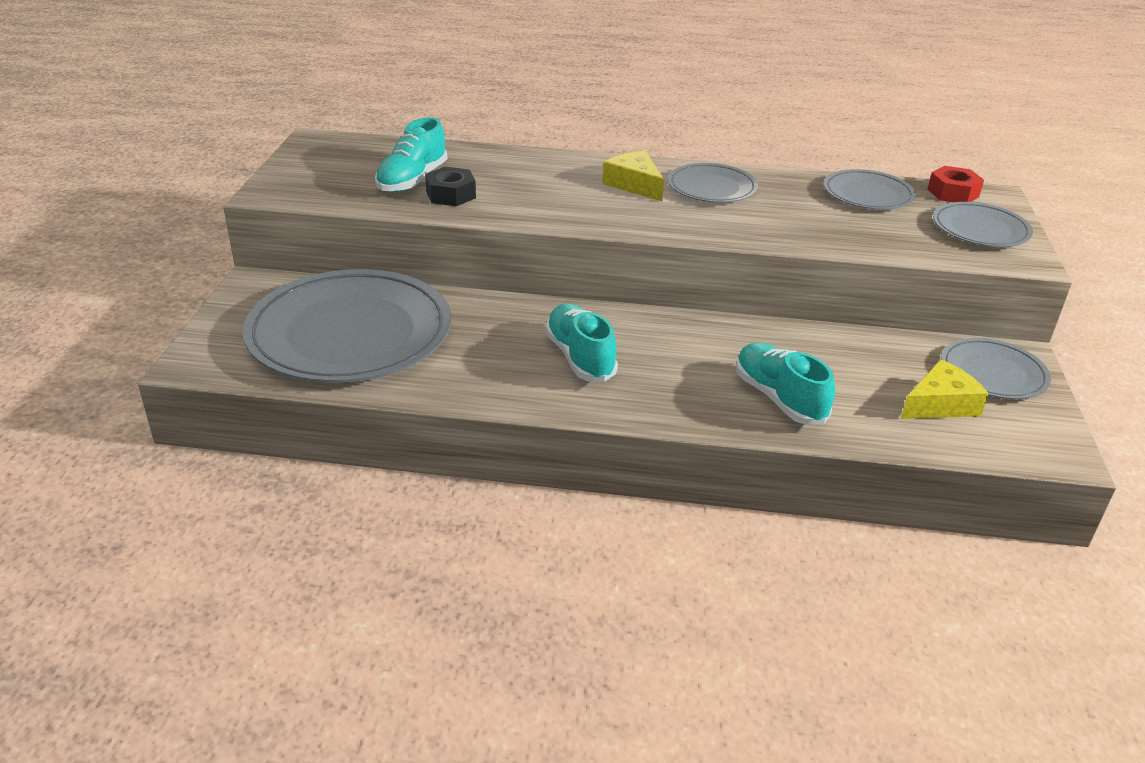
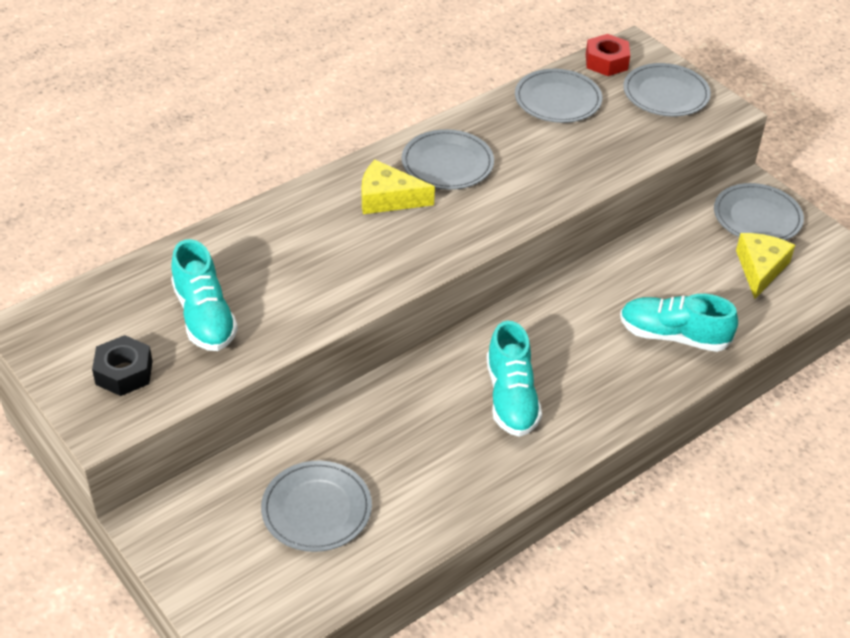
camera: 45 degrees left, 10 degrees up
grey plate [243,269,451,383] -> grey plate [261,461,372,552], size x0.50
black nut [425,167,476,206] -> black nut moved to [92,335,152,396]
turquoise shoe [545,304,618,382] -> turquoise shoe turned 120 degrees counterclockwise [486,321,542,437]

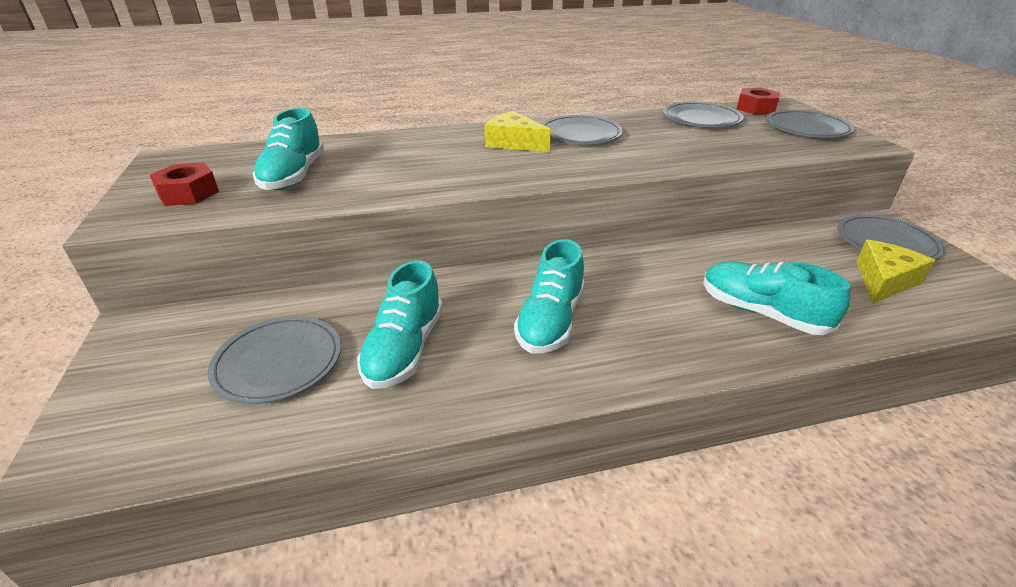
camera: 25 degrees right, 10 degrees down
black nut [92,335,152,396] -> red nut [150,163,219,206]
none -> turquoise shoe [357,260,443,389]

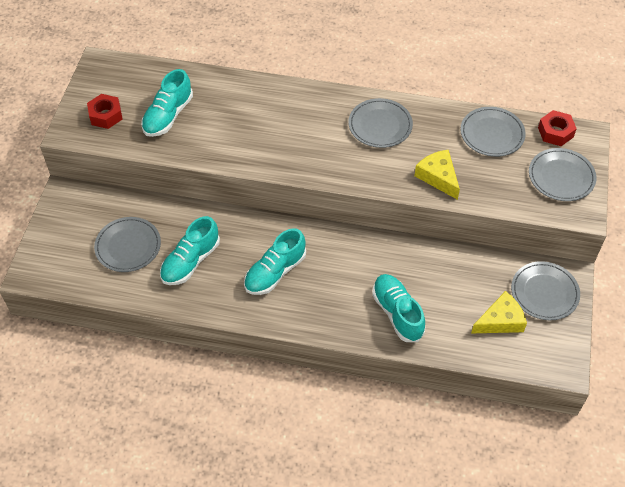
camera: 25 degrees right, 20 degrees up
yellow cheese [484,111,551,152] -> yellow cheese moved to [414,149,460,200]

